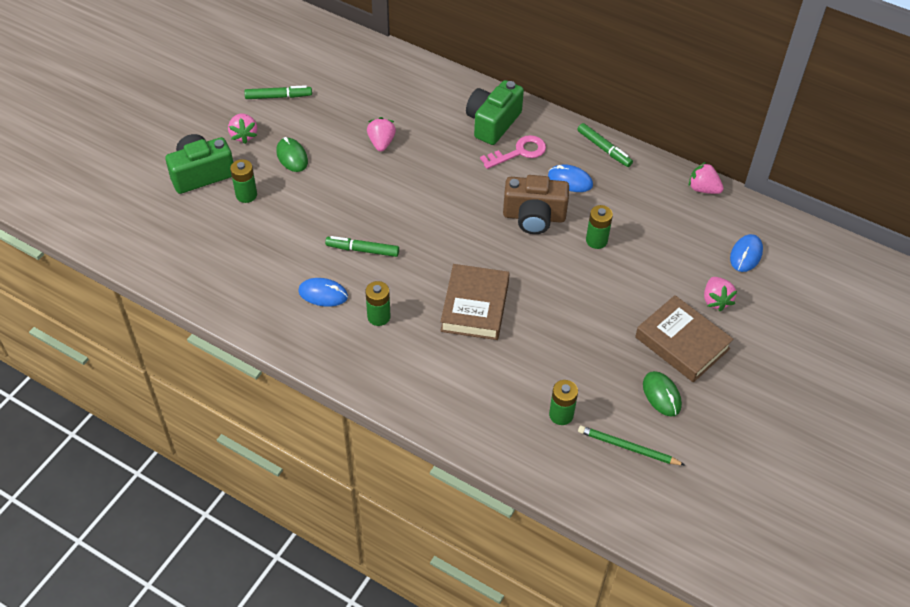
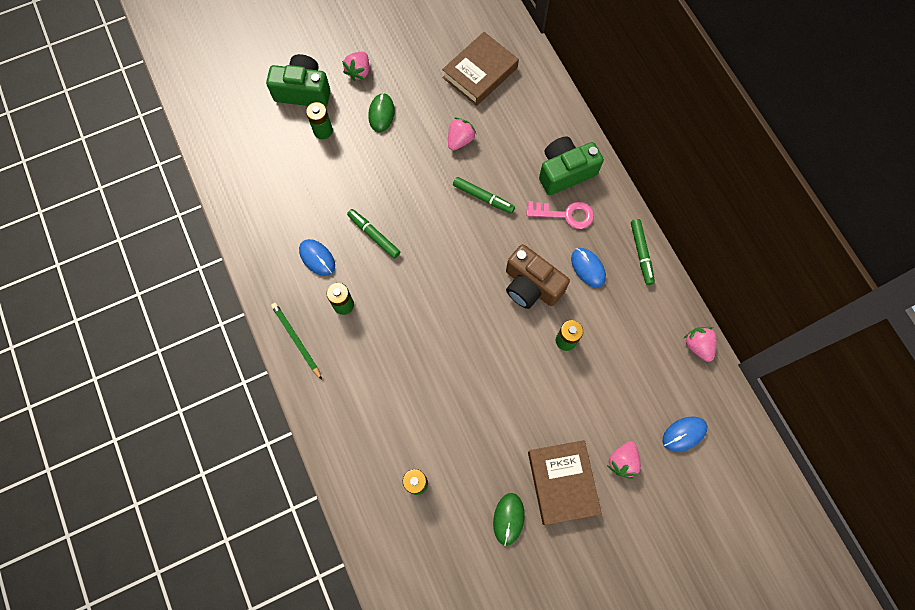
camera: 35 degrees right, 20 degrees up
green marker [244,85,312,99] -> green marker moved to [453,177,515,214]
brown book [440,264,510,340] -> brown book moved to [442,32,519,106]
green pencil [578,426,685,465] -> green pencil moved to [271,303,322,380]

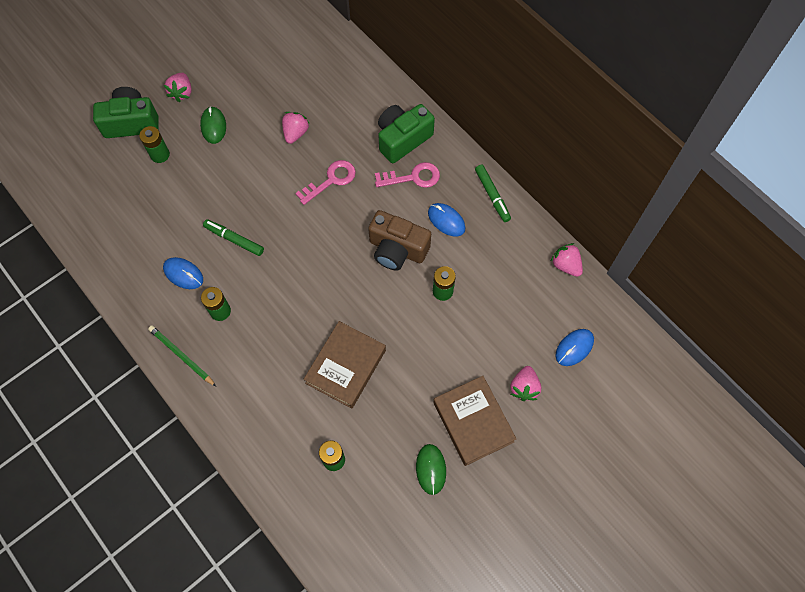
camera: 15 degrees left, 5 degrees down
brown book [442,32,519,106] -> brown book moved to [304,321,386,409]
green marker [453,177,515,214] -> pink key [295,160,356,205]

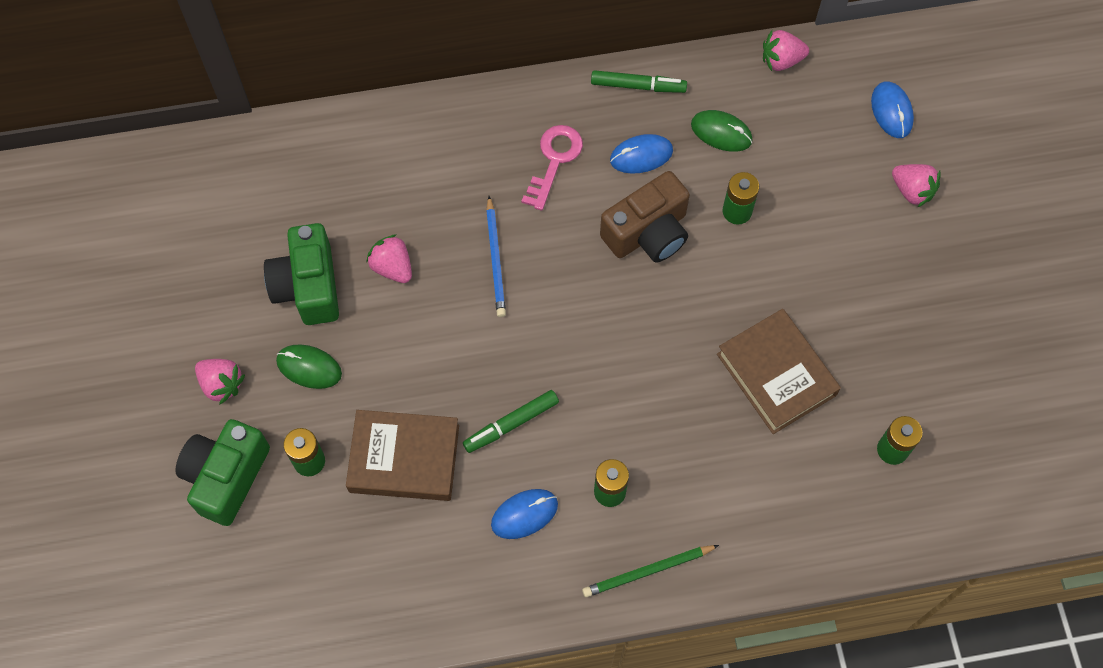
camera: 60 degrees left, 0 degrees up
pink key [295,160,356,205] -> blue pencil [486,196,506,317]
green camera [378,104,435,163] -> green camera moved to [264,223,339,325]
green mouse [416,444,446,495] -> green mouse moved to [691,110,753,152]
brown book [433,376,516,466] -> brown book moved to [346,410,459,501]

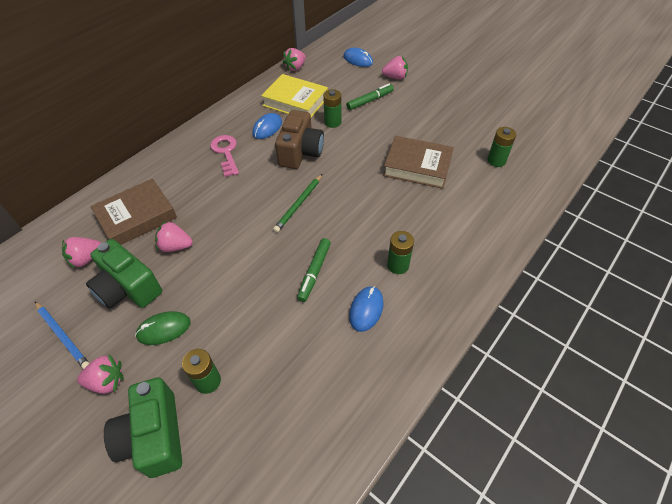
camera: 40 degrees left, 15 degrees down
brown book [346,410,459,501] -> brown book moved to [90,178,177,245]
blue pencil [486,196,506,317] -> blue pencil moved to [35,302,90,369]
green pencil [582,545,719,597] -> green pencil moved to [273,174,322,233]
green marker [591,70,687,93] -> green marker moved to [346,84,394,110]
green mouse [691,110,753,152] -> yellow book [261,74,328,117]
none -> pink strawberry [62,237,101,268]

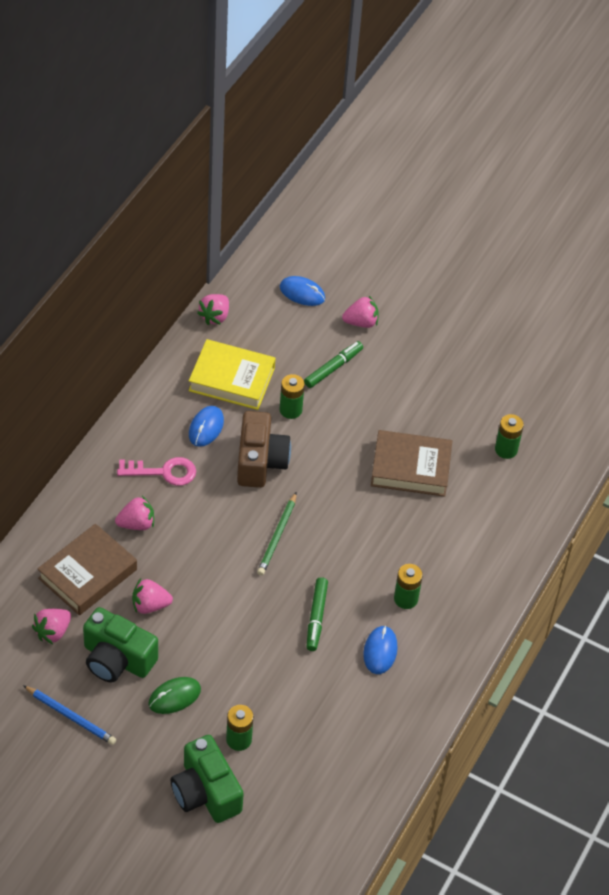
camera: 15 degrees left, 0 degrees up
pink strawberry [77,355,124,394] -> pink strawberry moved to [115,496,154,530]
pink key [210,135,239,177] -> pink key turned 120 degrees clockwise [117,457,196,486]

